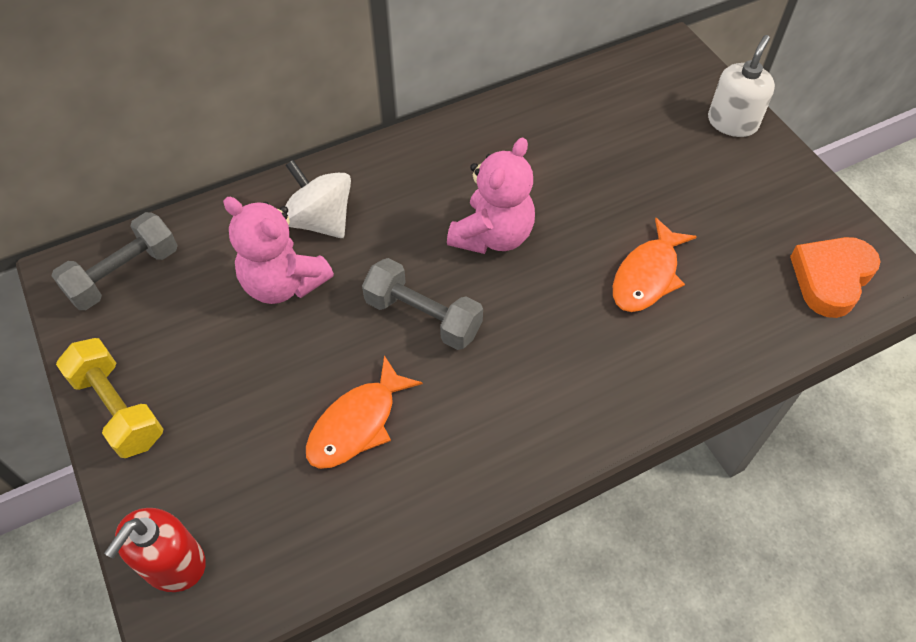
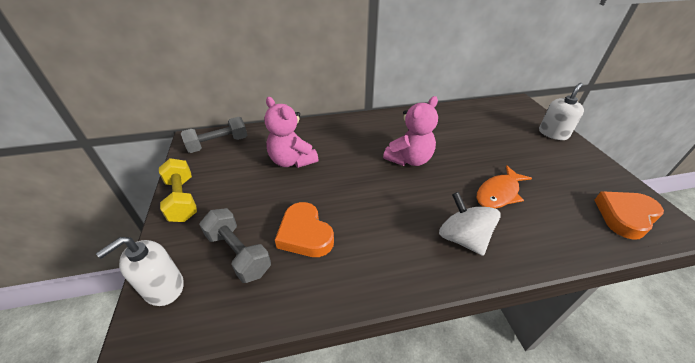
camera: 15 degrees right, 15 degrees down
red soap dispenser [104,508,206,592] -> white soap dispenser [96,237,184,306]
white spinning top [285,160,351,238] -> white spinning top moved to [439,192,500,256]
orange fish [306,355,423,469] -> orange heart [275,202,334,257]
grey dumbbell [362,258,483,350] -> grey dumbbell moved to [199,208,271,283]

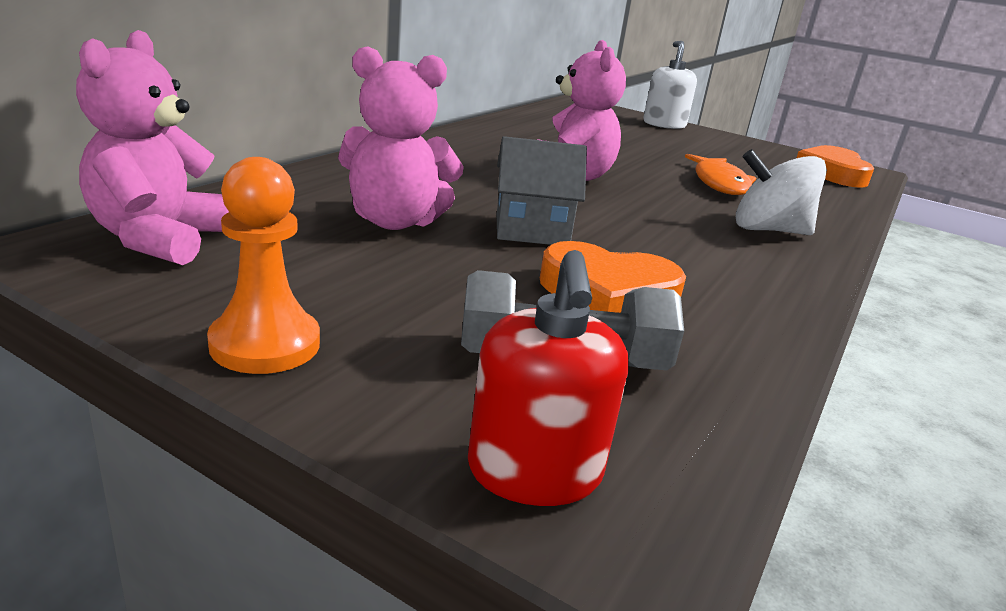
camera: 50 degrees left, 15 degrees down
white soap dispenser [96,237,184,306] -> red soap dispenser [468,250,629,506]
yellow dumbbell [159,158,197,222] -> orange pawn [207,157,320,374]
grey dumbbell [181,117,247,153] -> pink teddy bear [76,30,229,265]
none -> grey house [497,136,587,245]

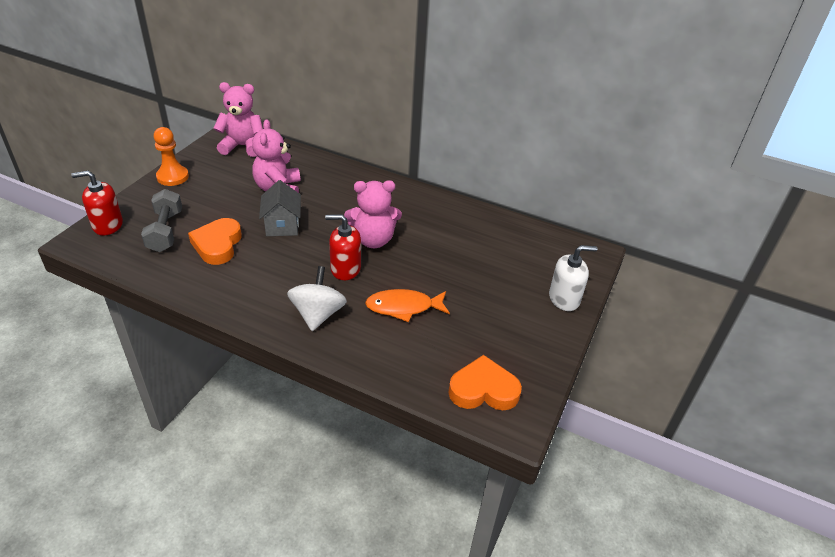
camera: 85 degrees right, 15 degrees up
none -> red soap dispenser [325,214,361,280]

